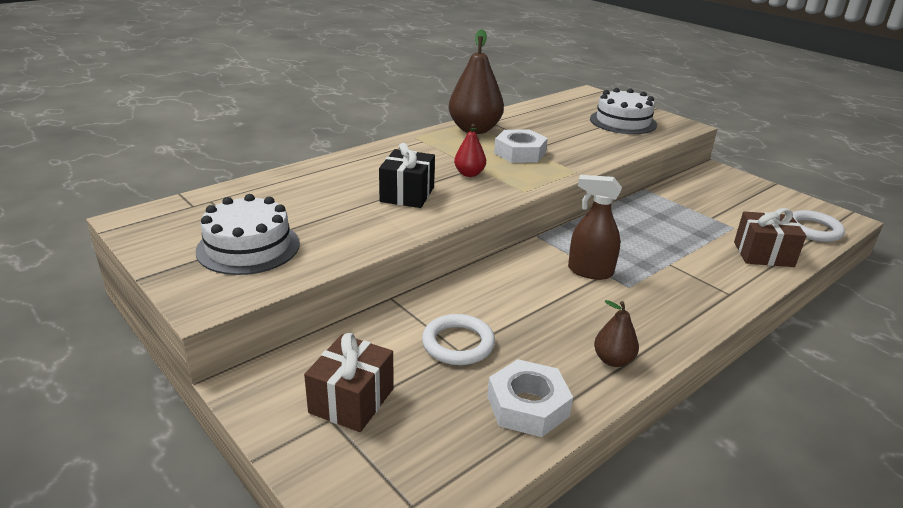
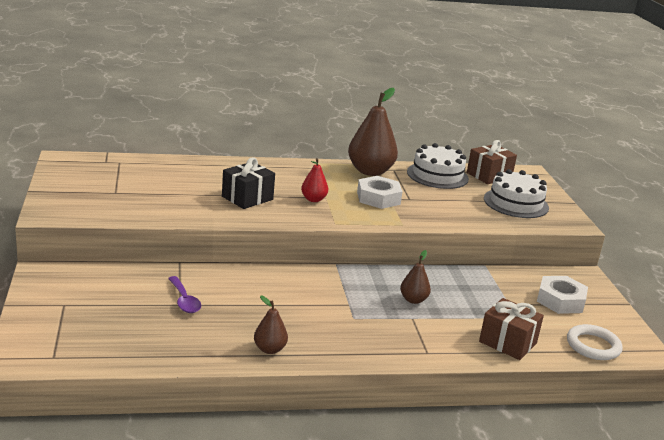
camera: 30 degrees right, 5 degrees down
white cake [196,194,300,275] -> white cake moved to [407,143,469,189]
brown gift [304,333,394,432] -> brown gift moved to [467,140,517,184]
white ring [422,314,495,365] -> purple spoon [168,276,201,313]
white nut [487,359,573,437] -> white nut moved to [537,276,588,314]
brown spray bottle [568,175,622,280] -> none
none -> brown pear [400,250,431,304]

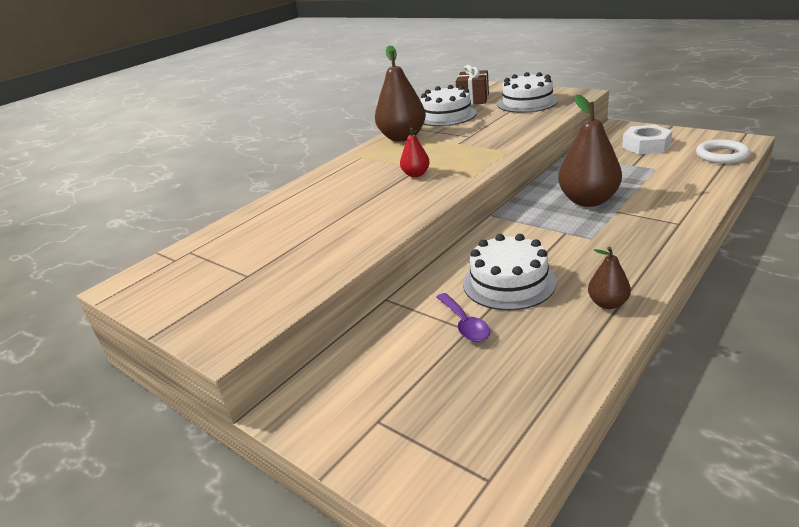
camera: 35 degrees left, 5 degrees up
purple spoon [168,276,201,313] -> purple spoon turned 45 degrees clockwise [436,293,490,342]
black gift [222,157,275,209] -> none
white nut [357,176,403,209] -> none
brown pear [400,250,431,304] -> brown pear [558,94,622,207], size x1.97
brown gift [479,298,544,360] -> none
none -> white cake [463,234,557,310]

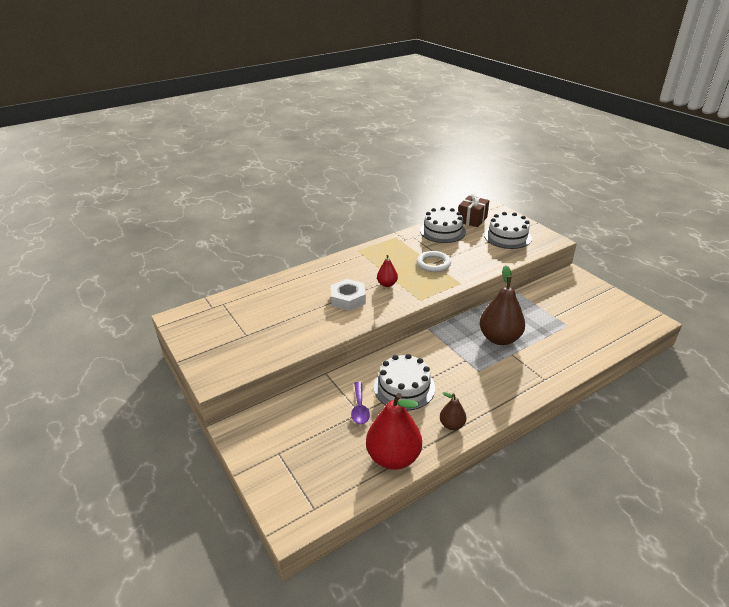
camera: 15 degrees right, 5 degrees up
brown pear [375,45,426,141] -> none
white nut [622,125,672,154] -> white nut moved to [331,279,366,311]
white ring [696,139,750,164] -> white ring moved to [417,251,451,272]
none -> red pear [366,393,422,470]

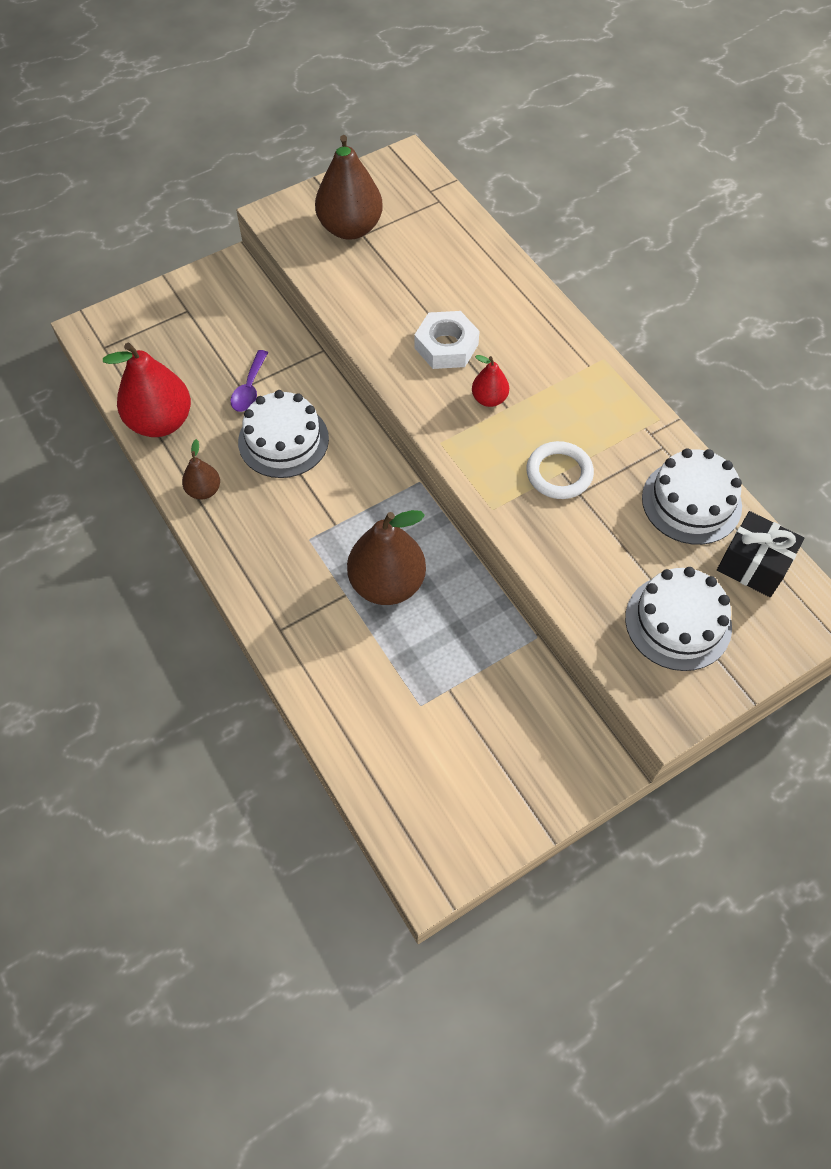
camera: 90 degrees right, 25 degrees up
purple spoon [351,382,370,424] -> purple spoon turned 75 degrees counterclockwise [231,350,268,412]
brown gift [458,193,489,227] -> black gift [717,511,804,597]
none -> brown pear [315,135,383,240]

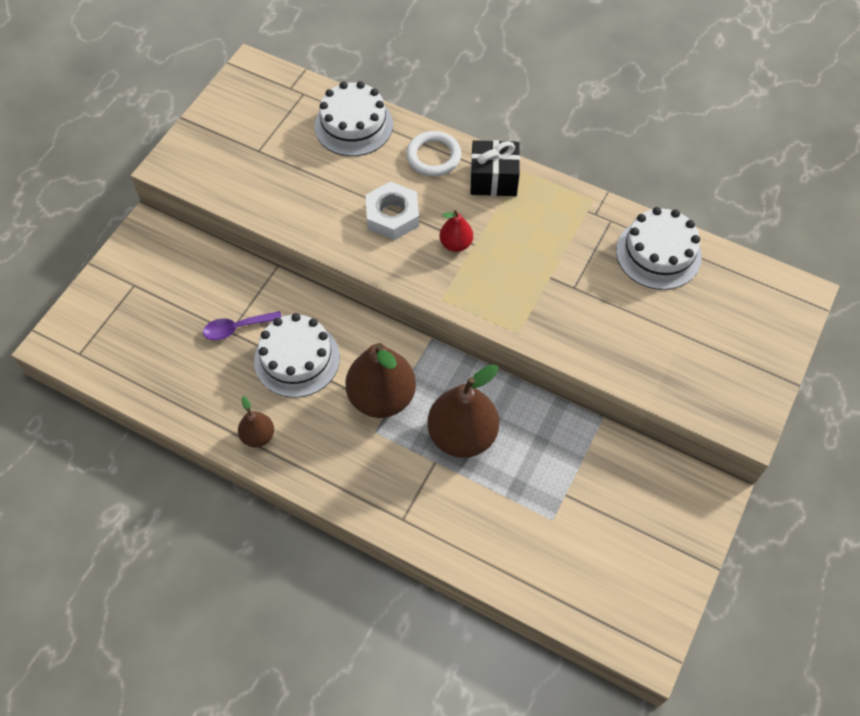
camera: 30 degrees left, 0 degrees up
red pear [103,343,191,437] -> none
purple spoon [231,350,268,412] -> purple spoon turned 90 degrees clockwise [203,311,282,340]
brown pear [315,135,383,240] -> brown pear moved to [345,343,416,418]
white ring [526,441,594,499] -> white ring moved to [406,131,462,176]
white cake [625,567,732,671] -> white cake moved to [314,81,393,156]
black gift [717,511,804,597] -> black gift moved to [470,140,520,196]

